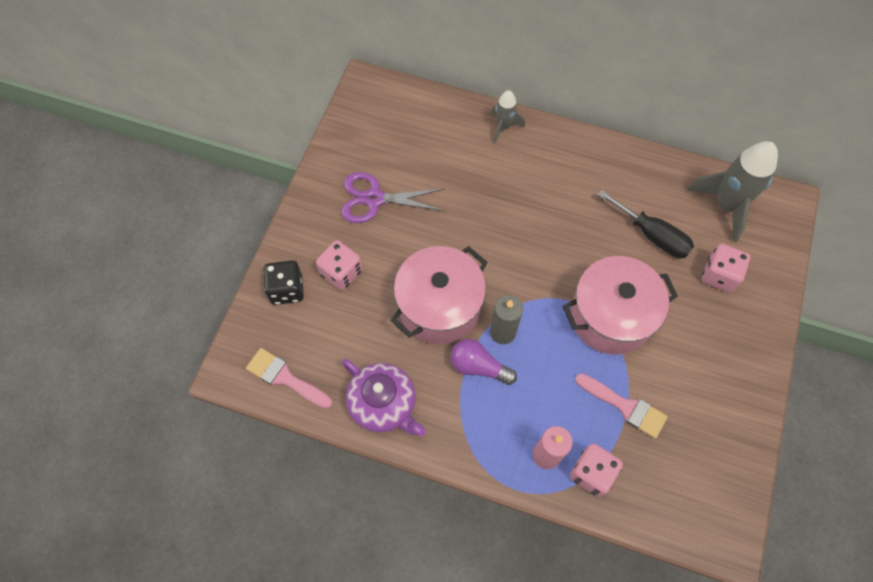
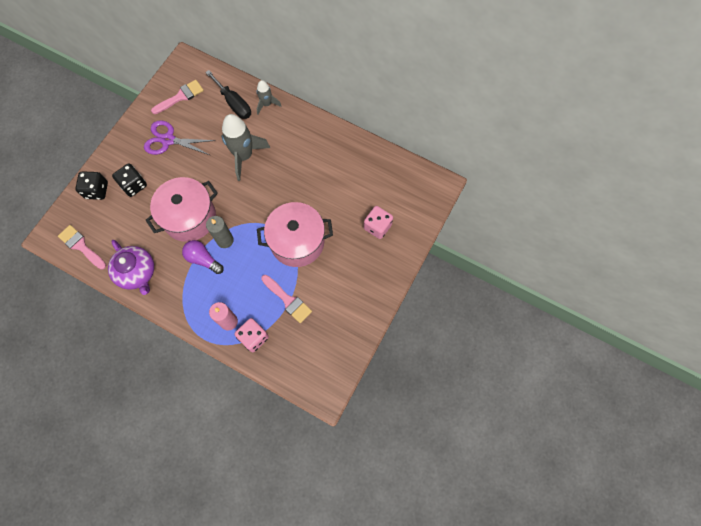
camera: 10 degrees right, 5 degrees up
pink dice [316,240,362,291] -> black dice [112,164,147,197]
black screwdriver [597,190,694,258] -> black screwdriver moved to [205,70,251,119]
grey rocket [687,141,778,242] -> grey rocket moved to [221,114,270,181]
none -> pink brush [151,80,204,114]

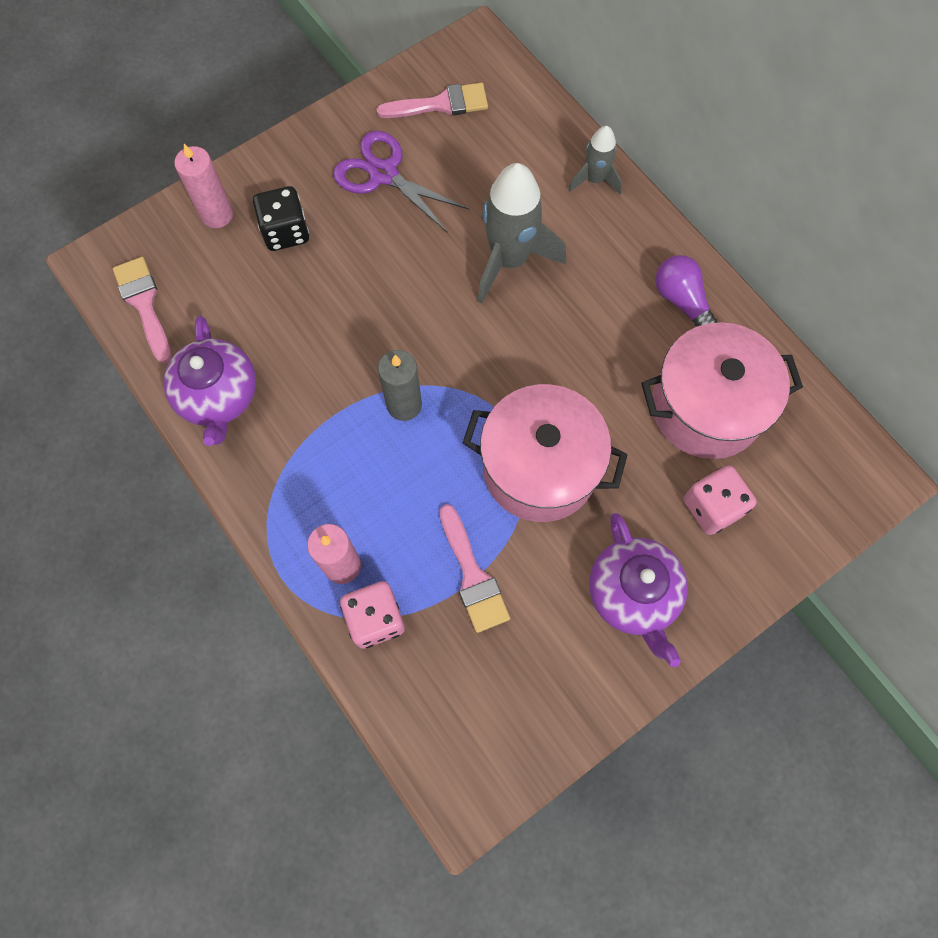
camera: 25 degrees right, 0 degrees up
black dice [75,171,108,200] -> pink candle [174,144,233,228]
pink pot [146,177,218,242] -> pink pot moved to [641,322,803,459]
purple light bulb [182,240,224,274] -> purple light bulb moved to [655,255,718,327]
black screwdriver [205,70,251,119] -> none
none -> purple teapot [589,513,688,667]

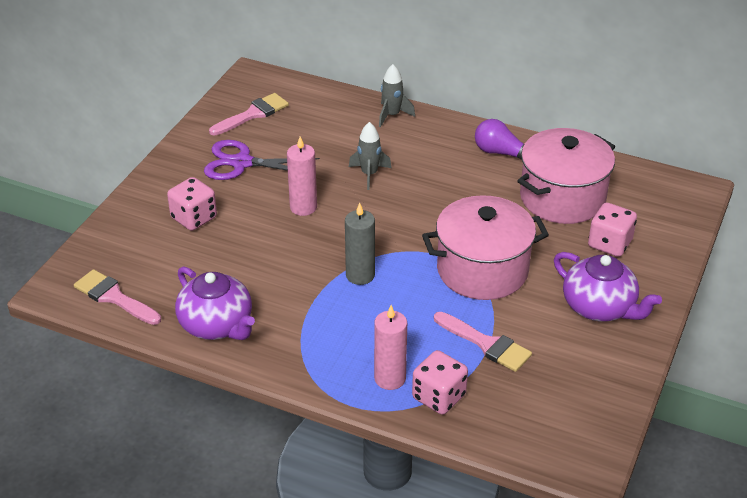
camera: 30 degrees left, 30 degrees down
pink candle [174,144,233,228] -> pink candle moved to [287,136,317,216]
black dice [253,186,309,251] -> pink dice [167,177,217,231]
grey rocket [478,163,566,304] -> grey rocket [349,122,392,190], size x0.55

